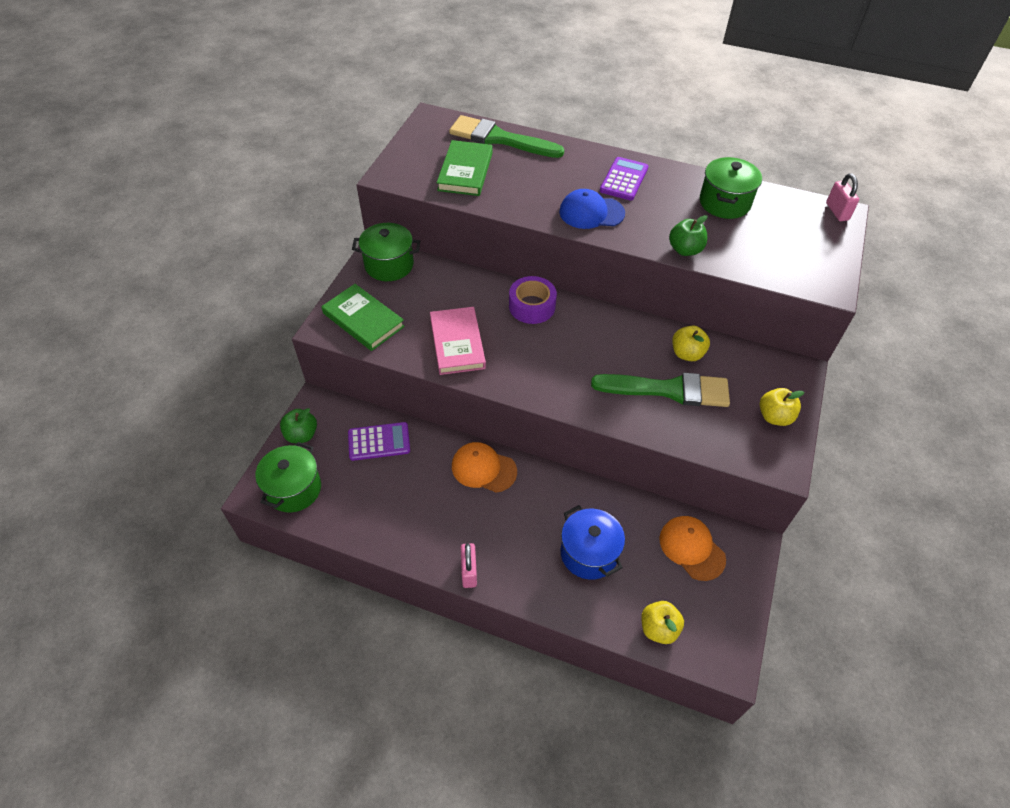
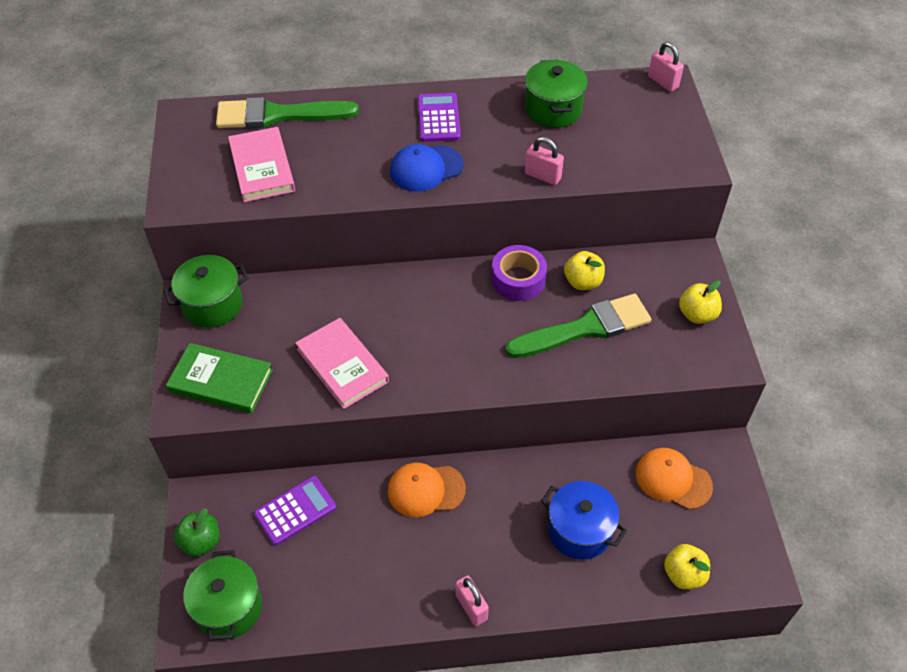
camera: 25 degrees left, 0 degrees up
green book [437,140,493,196] -> pink book [228,127,295,202]
purple tape [509,276,557,324] -> purple tape moved to [492,245,547,301]
green apple [669,215,707,256] -> pink padlock [525,137,564,185]

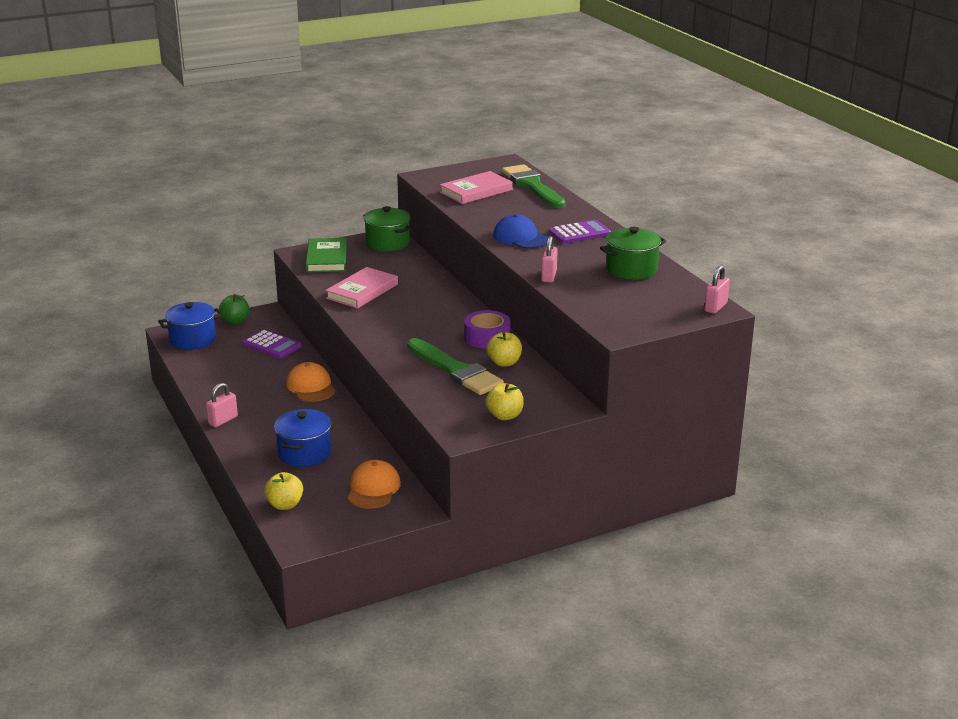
camera: 70 degrees right, 25 degrees down
green pot [183,550,262,641] -> blue pot [158,302,222,350]

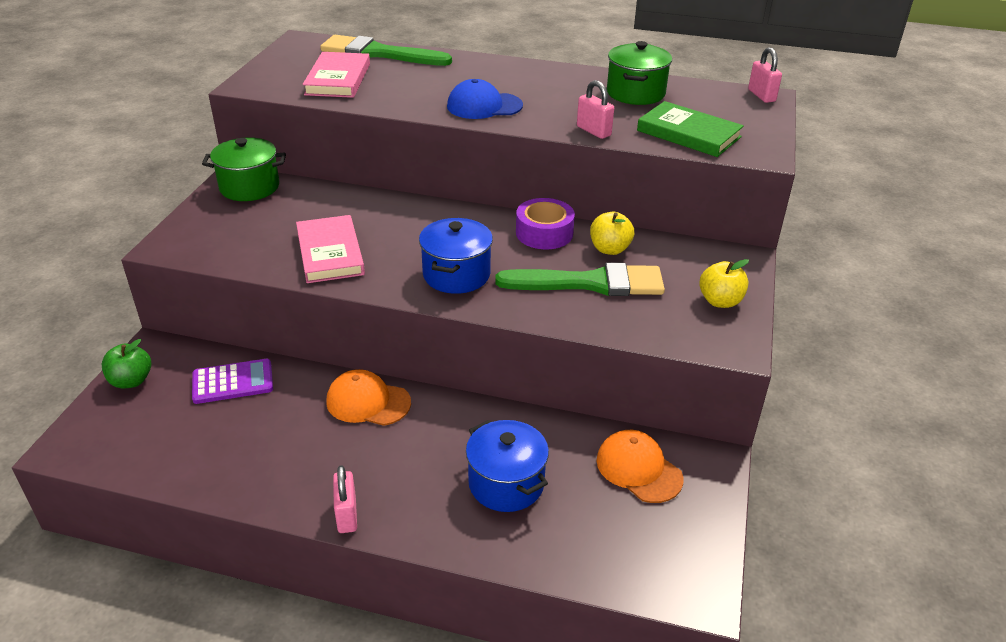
camera: 50 degrees left, 10 degrees up
blue pot [158,302,222,350] -> blue pot moved to [419,218,493,294]
yellow apple [264,472,303,510] -> none
green book [306,238,347,273] -> green book moved to [637,101,744,157]
purple calculator [549,220,611,243] -> none

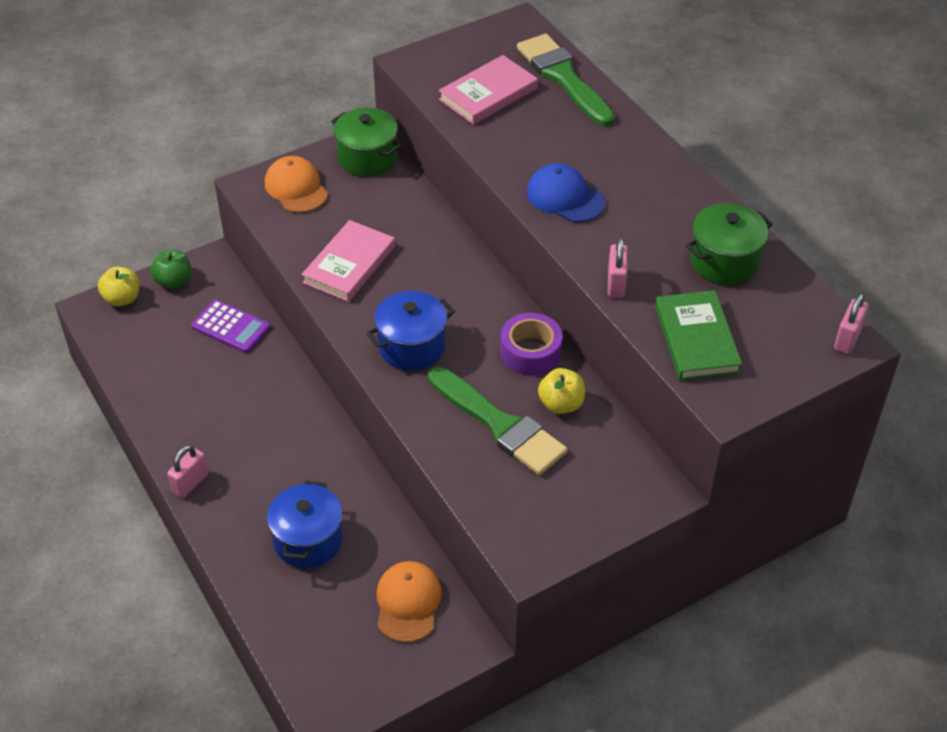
camera: 45 degrees right, 10 degrees up
orange cap [326,369,411,426] -> orange cap moved to [265,156,328,213]
yellow apple [699,259,749,308] -> yellow apple moved to [98,267,140,306]

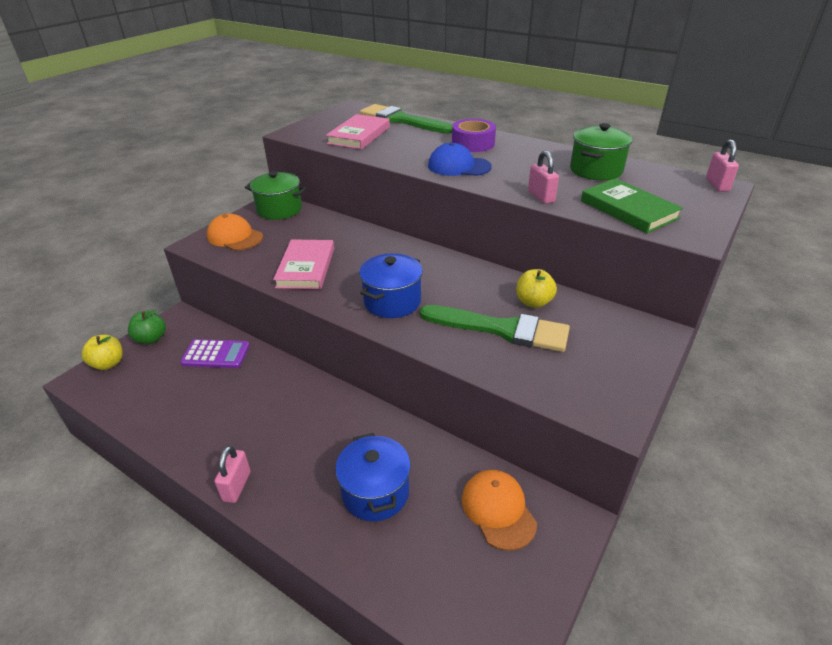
camera: 25 degrees left, 10 degrees down
purple tape [500,313,563,376] -> purple tape moved to [452,119,496,152]

